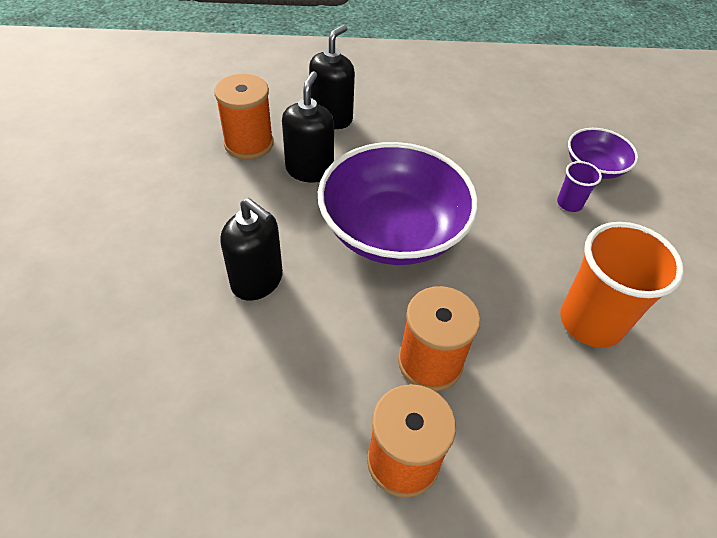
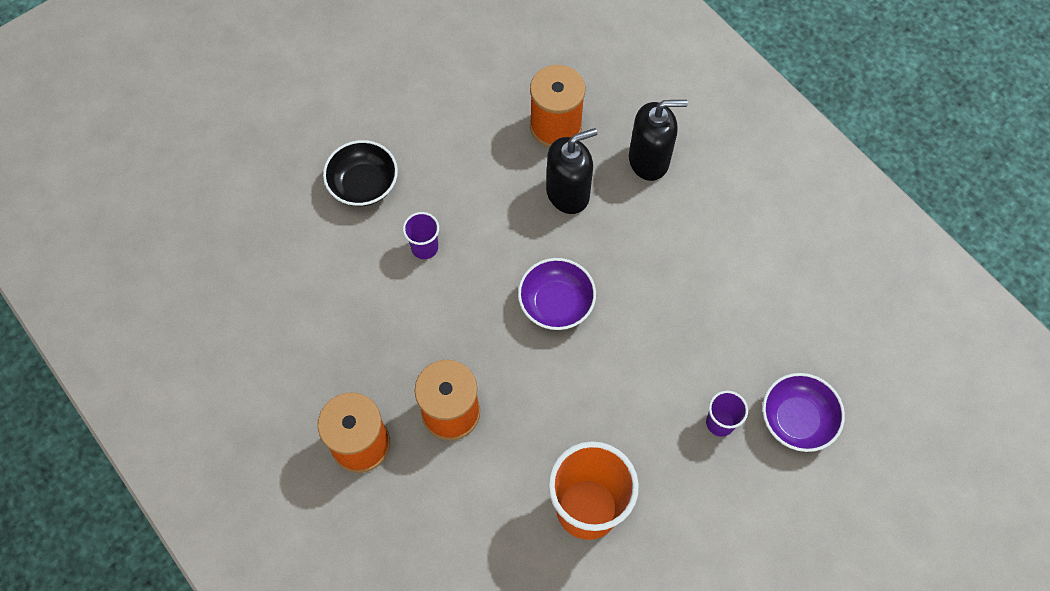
camera: 55 degrees right, 15 degrees up
black soap dispenser [220,198,283,301] -> purple cup [403,212,439,259]
purple bowl [318,142,478,265] -> purple bowl [518,258,596,330], size x0.50
none -> black bowl [323,140,398,206]

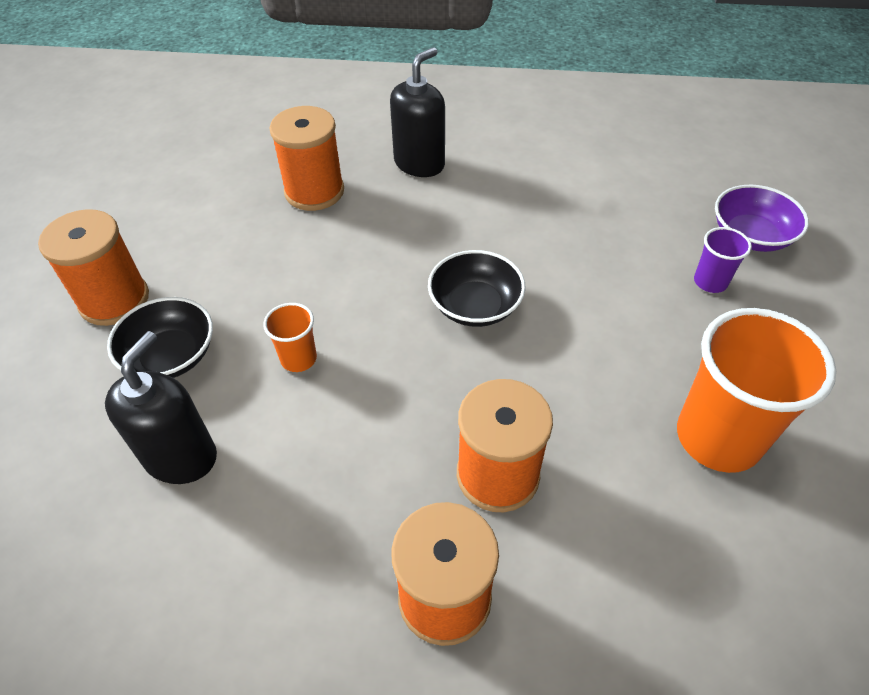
camera: 45 degrees left, 15 degrees down
purple cup [403,212,439,259] -> orange cup [263,303,317,372]
purple bowl [518,258,596,330] -> black bowl [428,250,526,327]
black soap dispenser [546,128,598,214] -> black soap dispenser moved to [105,331,217,484]
none -> orange spool [38,209,149,326]

